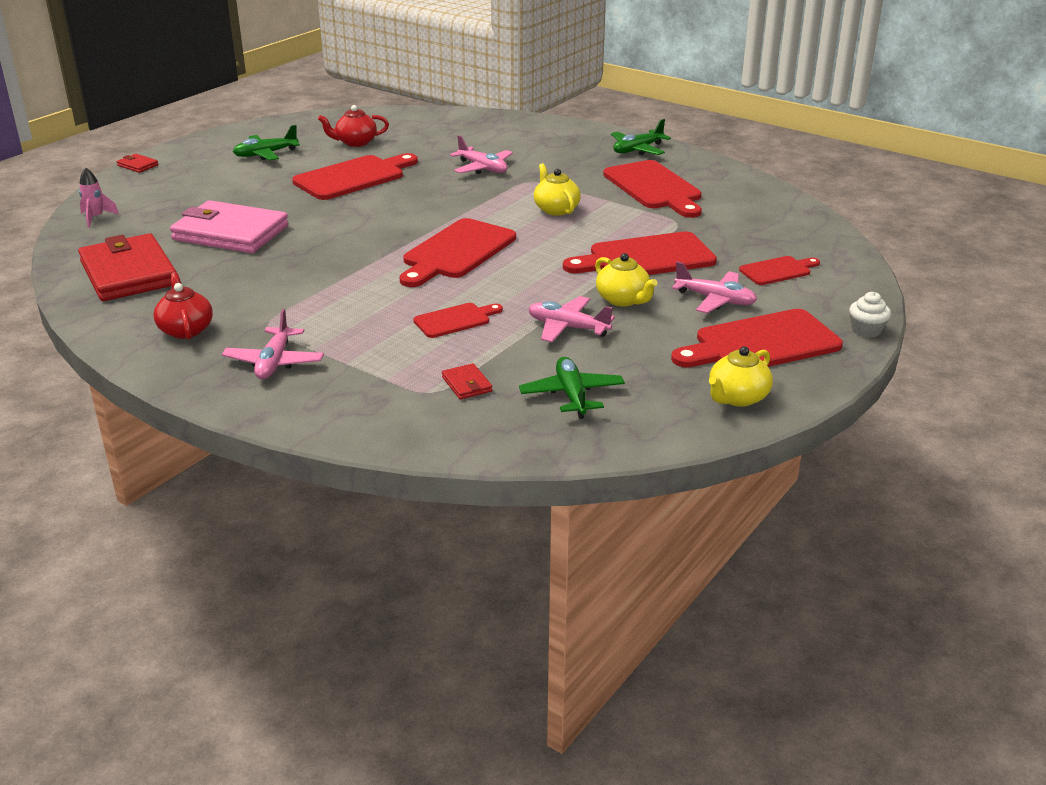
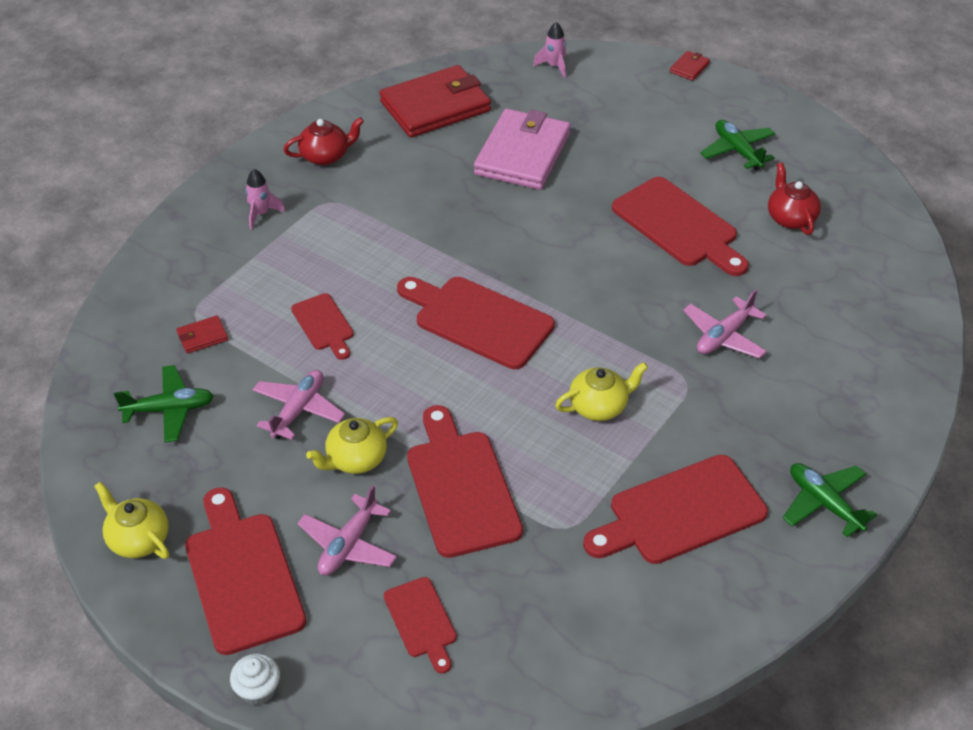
camera: 90 degrees right, 15 degrees up
pink plane [222,309,324,379] -> pink rocket [245,169,285,230]

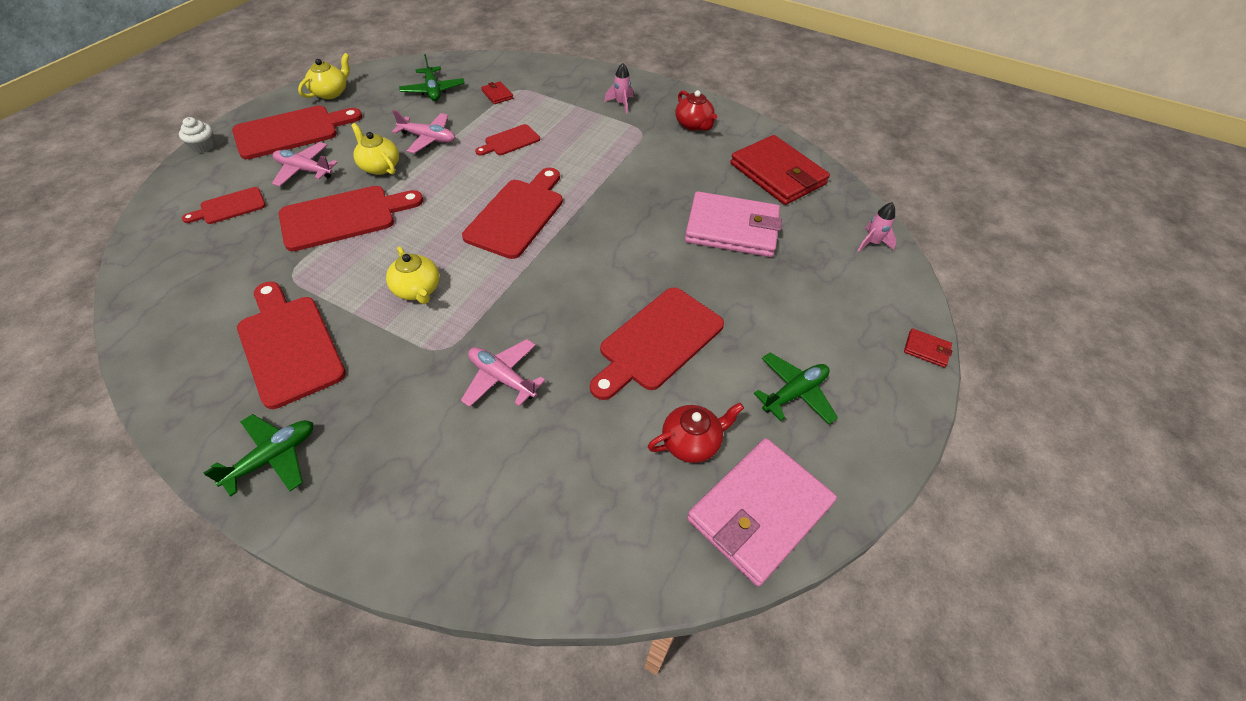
camera: 80 degrees right, 5 degrees up
none -> pink wallet [687,438,837,586]

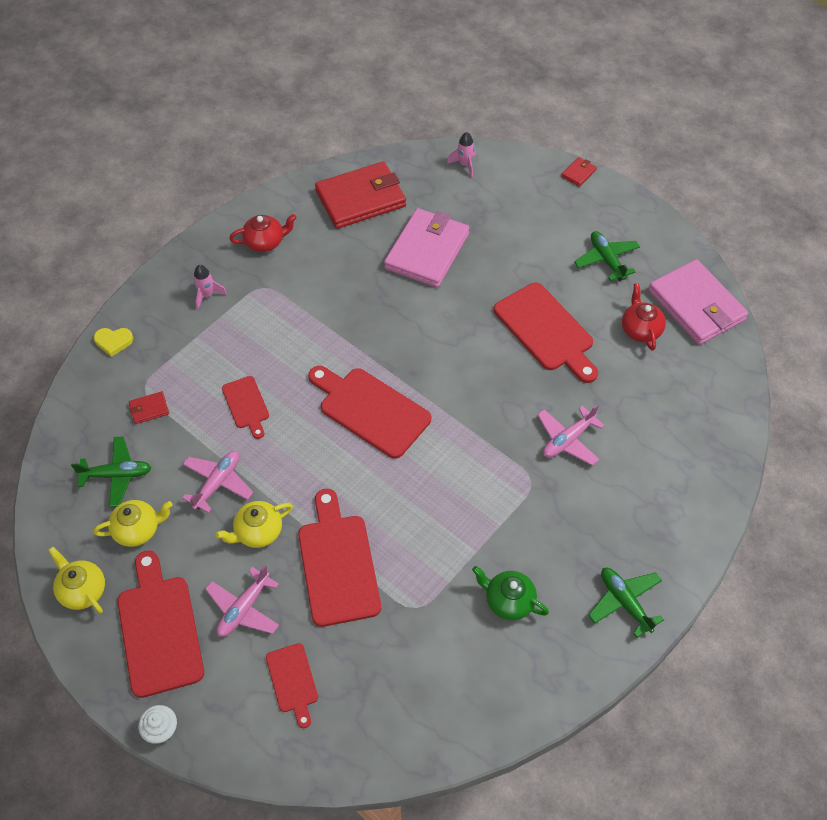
camera: 75 degrees left, 5 degrees up
red cutting board [237,282,346,409] -> green teapot [472,566,549,620]
yellow teapot [386,246,439,304] -> yellow teapot moved to [93,500,173,547]
none -> yellow heart [94,328,133,357]

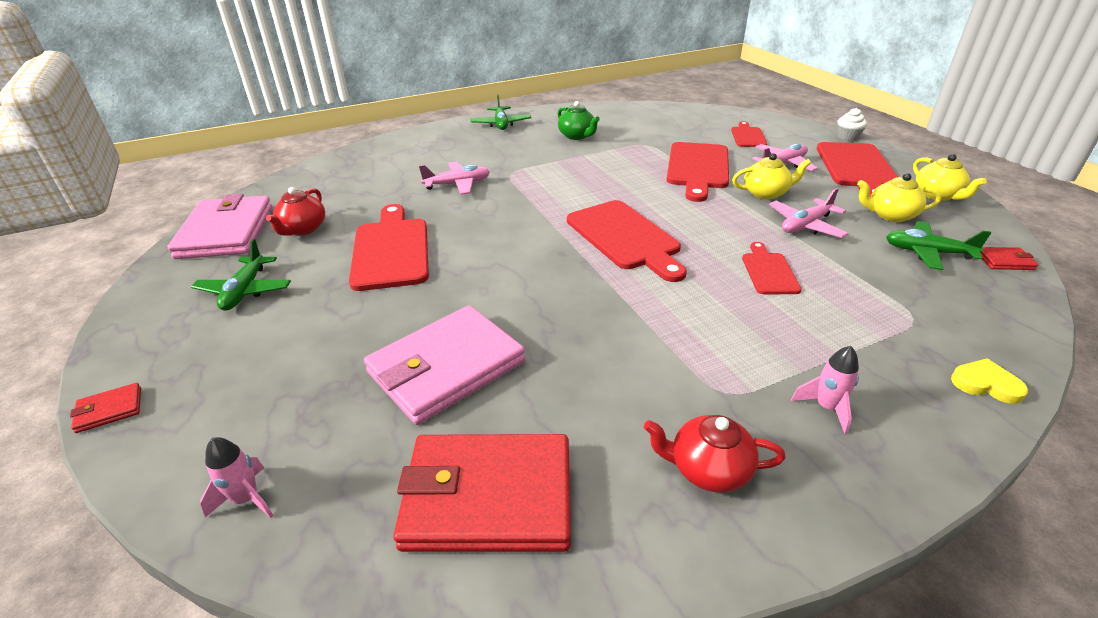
camera: 155 degrees left, 20 degrees down
red wallet [129,391,169,424] -> red wallet moved to [981,247,1038,270]

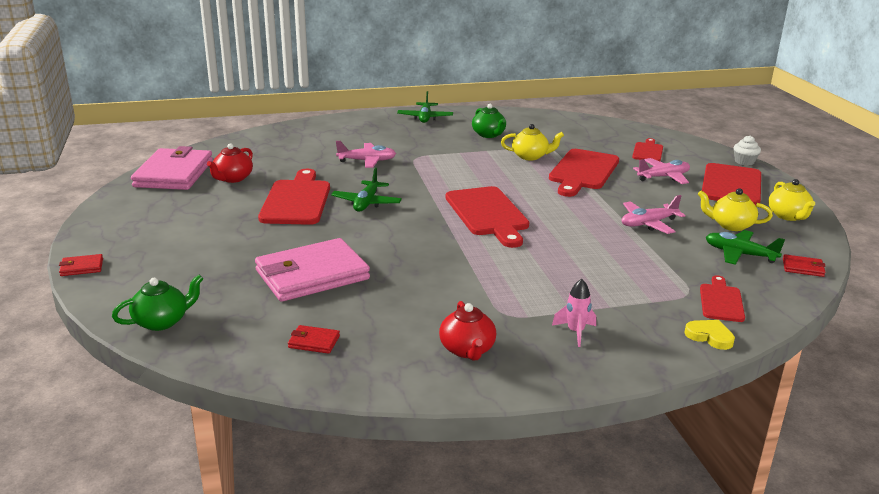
camera: 10 degrees right, 10 degrees down
green plane [191,239,291,311] -> green plane moved to [331,168,402,212]
pink rocket [200,437,273,518] -> green teapot [112,275,204,331]
red wallet [393,434,571,552] -> red wallet [288,325,340,354], size x0.40
red teapot [644,415,786,493] -> red teapot turned 120 degrees counterclockwise [439,301,496,361]
yellow teapot [732,153,811,199] -> yellow teapot moved to [501,124,564,161]
red cutting board [742,242,802,294] -> red cutting board moved to [700,275,745,322]

